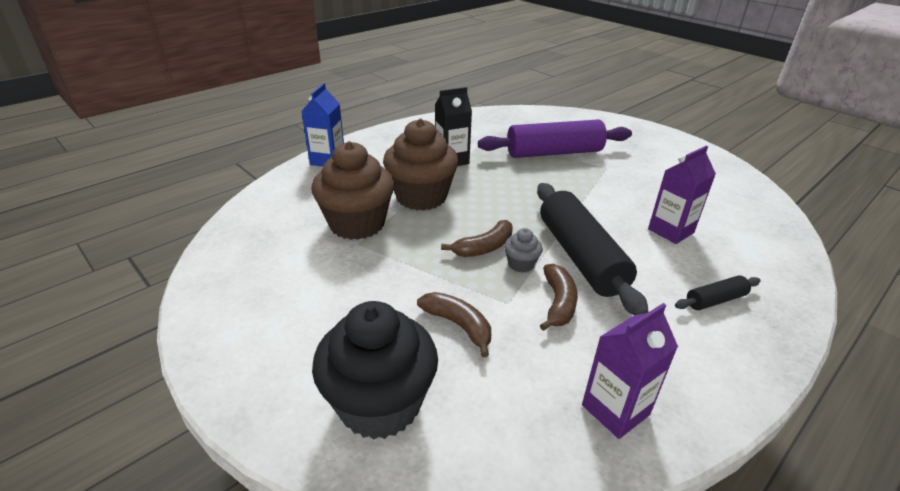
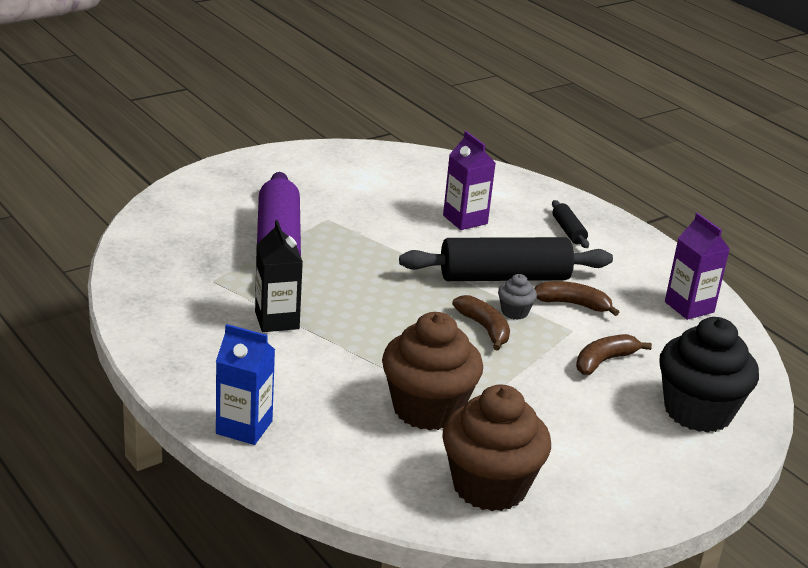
camera: 85 degrees left, 5 degrees down
brown cupcake [383,119,459,211] -> brown cupcake moved to [442,384,551,511]

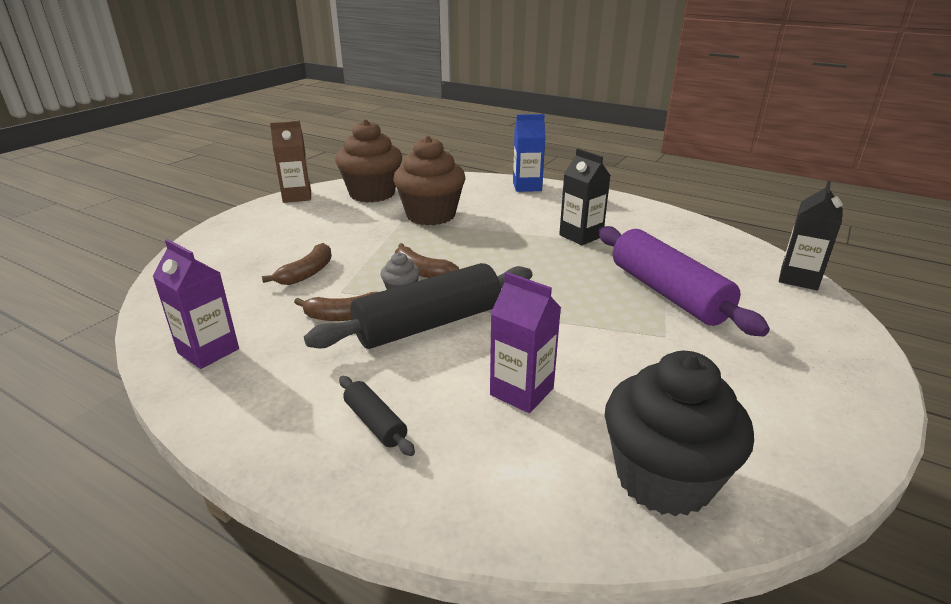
camera: 160 degrees right, 0 degrees up
black cupcake [659,317,759,433] -> black cupcake moved to [605,351,754,516]
none -> brown carton [270,121,311,203]
none -> black carton [779,180,843,290]

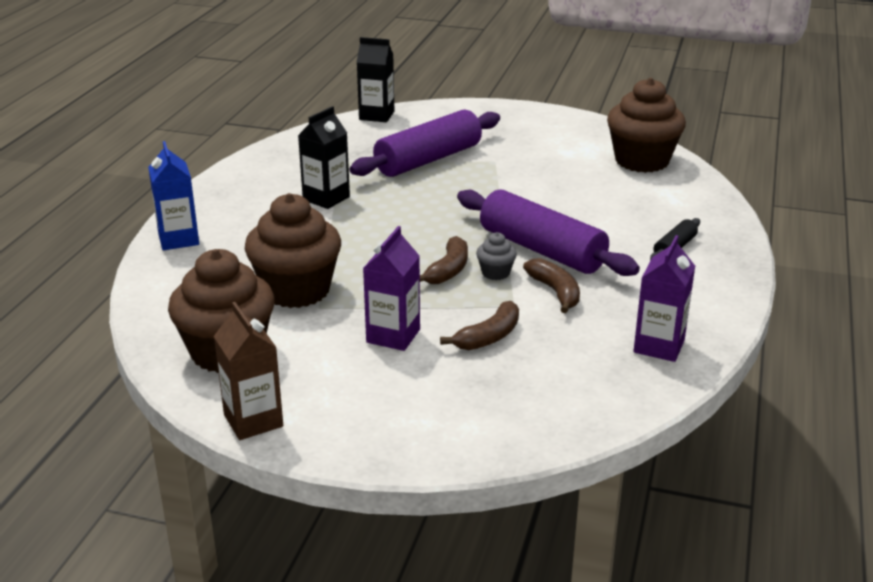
camera: 105 degrees left, 0 degrees up
brown banana [262,243,332,285] -> brown banana turned 120 degrees clockwise [440,301,519,350]
black rolling pin [304,263,533,349] -> purple rolling pin [457,190,640,276]
purple carton [490,272,561,413] -> purple carton moved to [363,226,420,351]
black cupcake [605,351,754,516] -> brown cupcake [607,78,686,173]

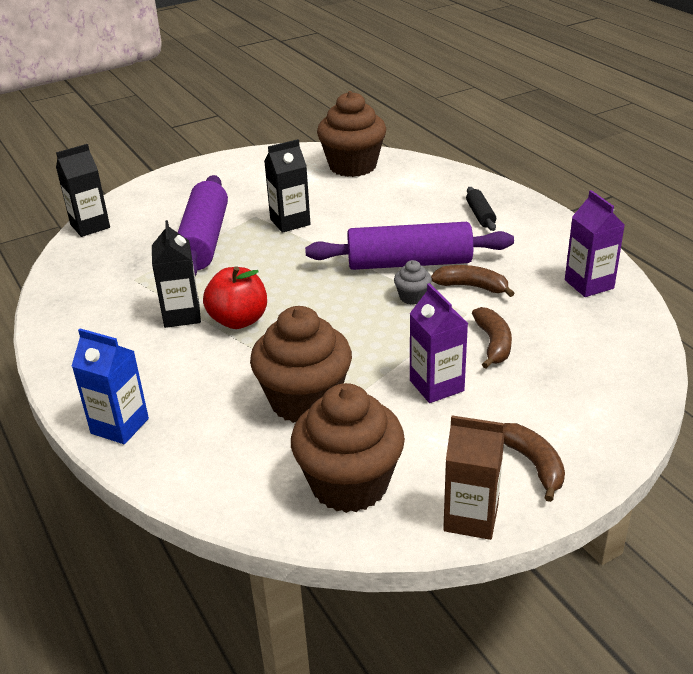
camera: 45 degrees left, 5 degrees up
brown banana [420,236,468,284] -> brown banana moved to [503,423,565,502]
none -> red apple [203,266,267,329]
none -> black carton [264,139,311,233]

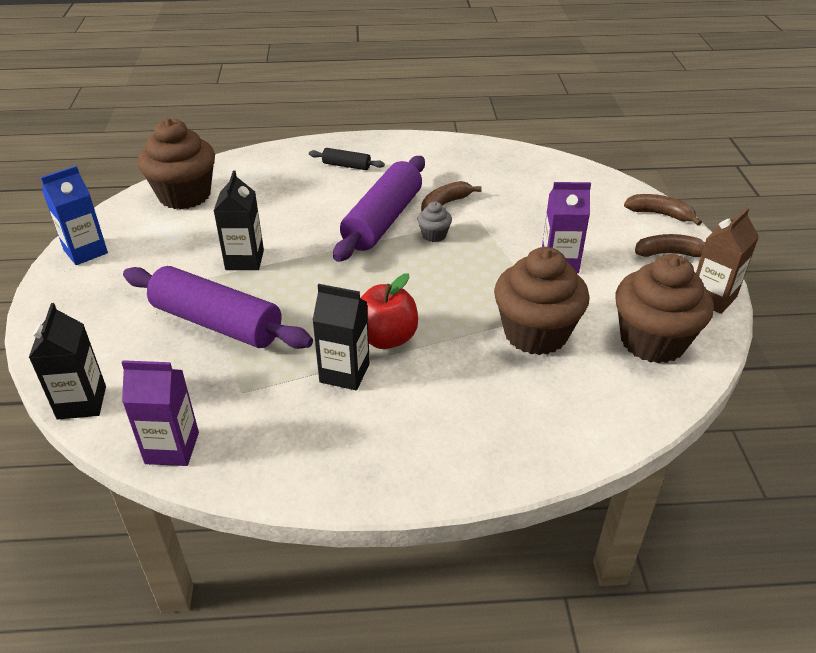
camera: 65 degrees left, 5 degrees up
blue carton [72,328,149,444] -> blue carton moved to [41,166,108,265]
brown banana [472,307,512,369] -> brown banana moved to [624,194,702,225]
purple carton [565,190,625,297] -> purple carton moved to [121,360,199,466]

